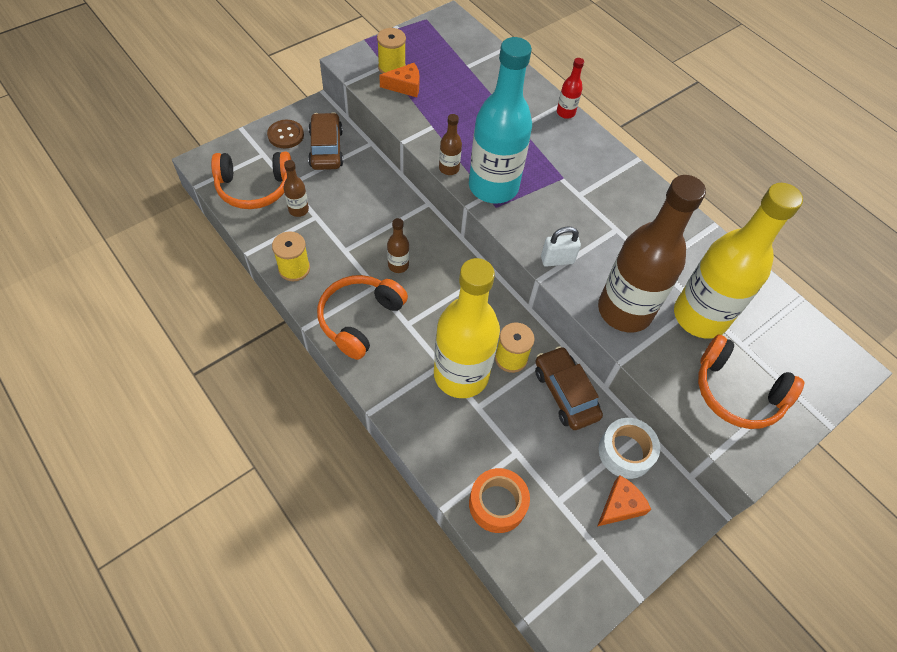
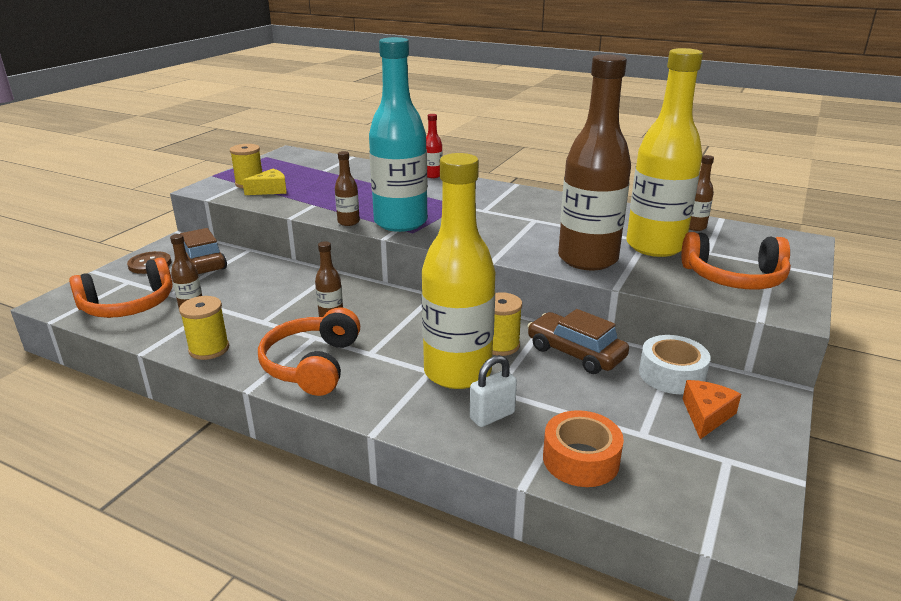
camera: 20 degrees left, 30 degrees down
orange cheese [379,63,420,97] -> yellow cheese [242,169,287,195]
white padlock [541,227,581,267] -> white padlock moved to [470,355,517,427]
none -> brown bottle [689,155,714,231]

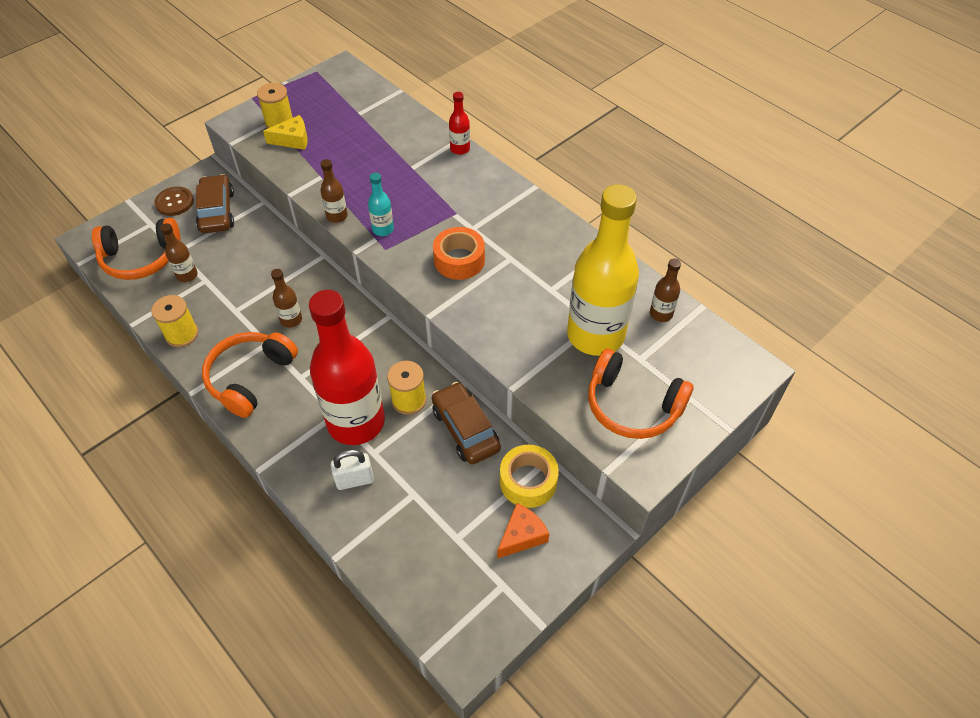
camera: 20 degrees right, 25 degrees up
turquoise bottle [369,37,428,232] -> turquoise bottle [368,173,394,236], size x0.41
yellow bottle [421,153,495,389] -> red bottle [309,290,385,445]
orange tape [543,410,624,487] -> orange tape moved to [433,227,485,280]
brown bottle [558,54,631,270] -> none
white tape [639,335,711,394] -> yellow tape [500,445,559,508]

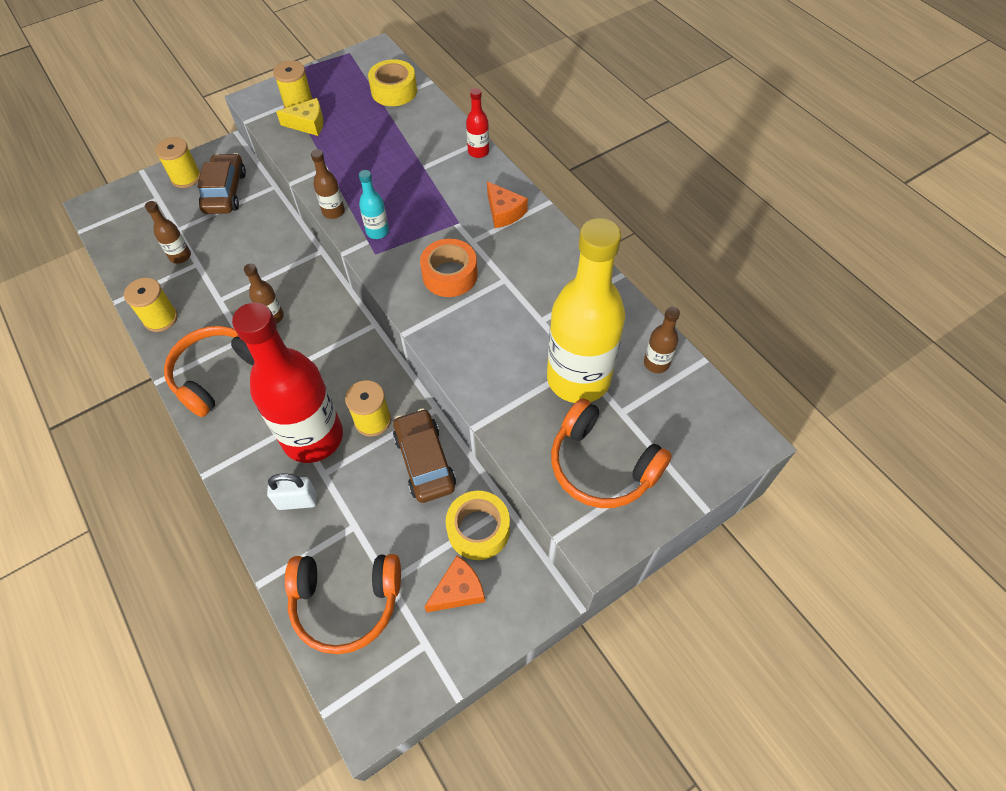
camera: 10 degrees right, 5 degrees up
orange headphones [92,218,180,280] -> orange headphones moved to [285,554,401,654]
brown button [154,187,194,216] -> yellow spool [155,137,201,188]
none -> yellow tape [368,59,417,106]
none -> orange cheese [487,181,528,228]

